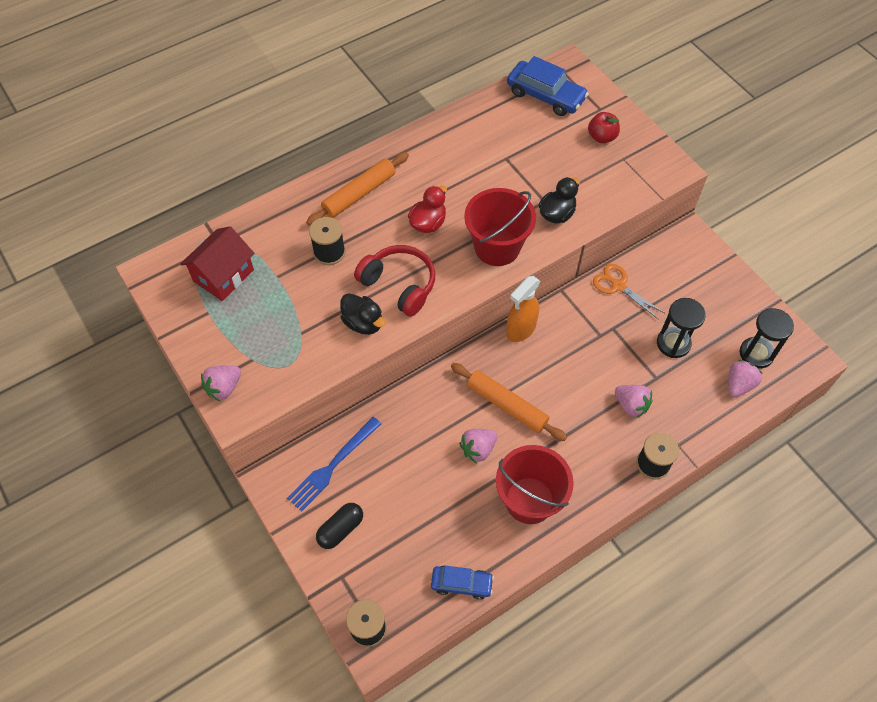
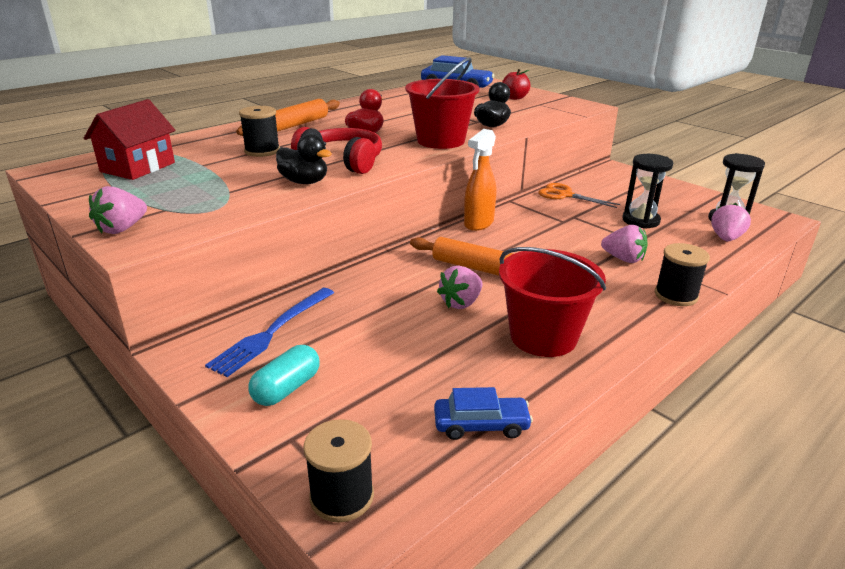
camera: 10 degrees left, 30 degrees down
black capsule [316,503,363,549] -> turquoise capsule [248,345,320,406]

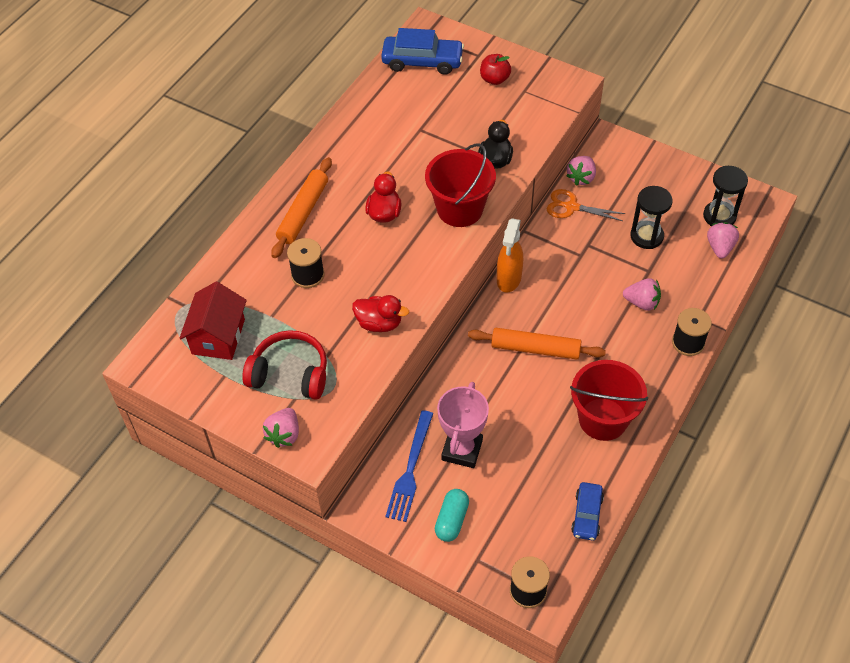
camera: 15 degrees left, 25 degrees up
black duck [276,134,332,184] -> red duck [352,295,409,332]
red headphones [291,127,382,174] -> red headphones moved to [242,330,327,400]
blue car [434,387,533,440] -> blue car turned 120 degrees clockwise [571,482,604,541]
pink strawberry [437,265,483,309] -> pink strawberry moved to [566,156,596,186]
none -> pink trophy [437,382,489,468]

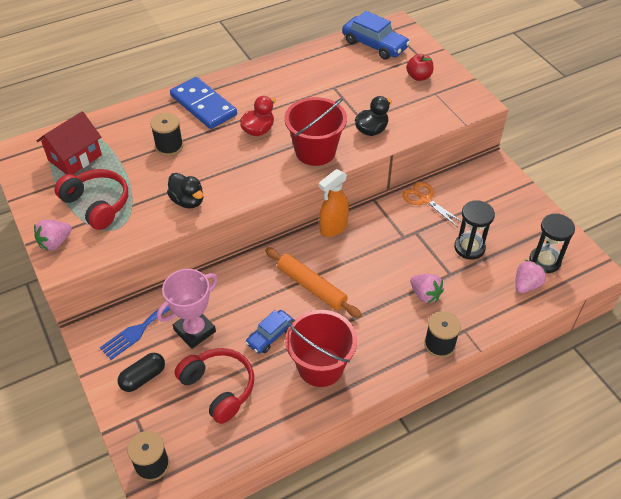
camera: 30 degrees right, 5 degrees down
orange rolling pin [271,157,332,258] -> blue domino [170,77,237,129]
red duck [352,295,409,332] -> black duck [167,173,203,209]
turquoise capsule [435,489,469,542] -> black capsule [117,353,165,392]
pink strawberry [566,156,596,186] -> none
blue car [571,482,604,541] -> blue car moved to [245,310,293,354]
none -> red headphones [174,348,254,424]

